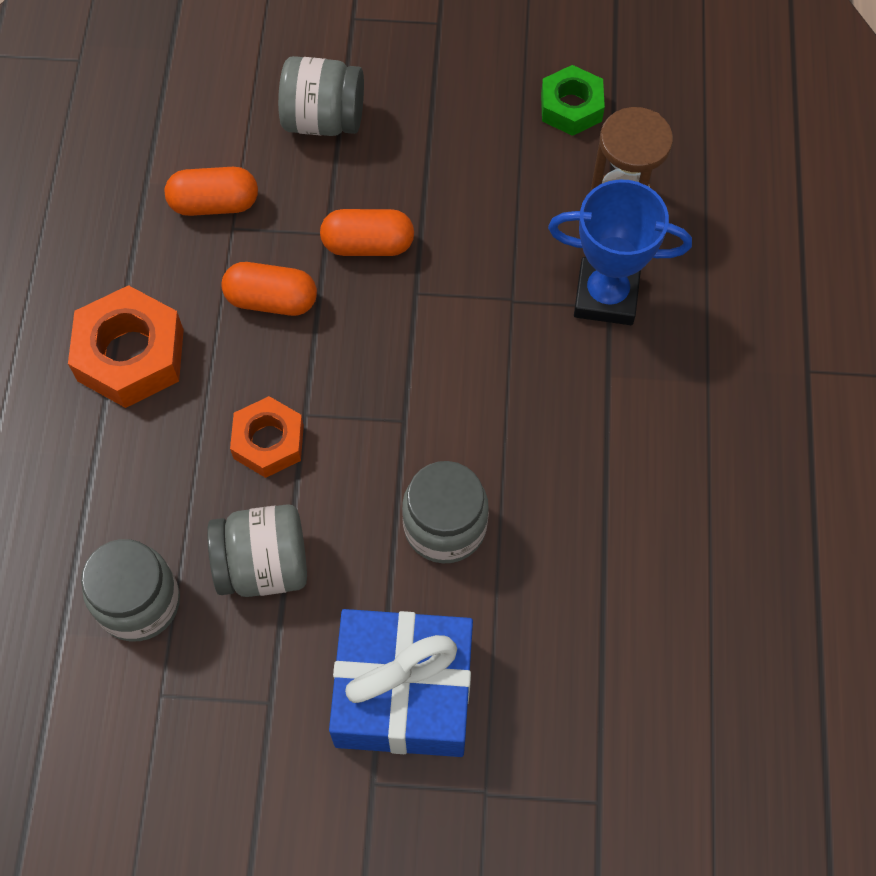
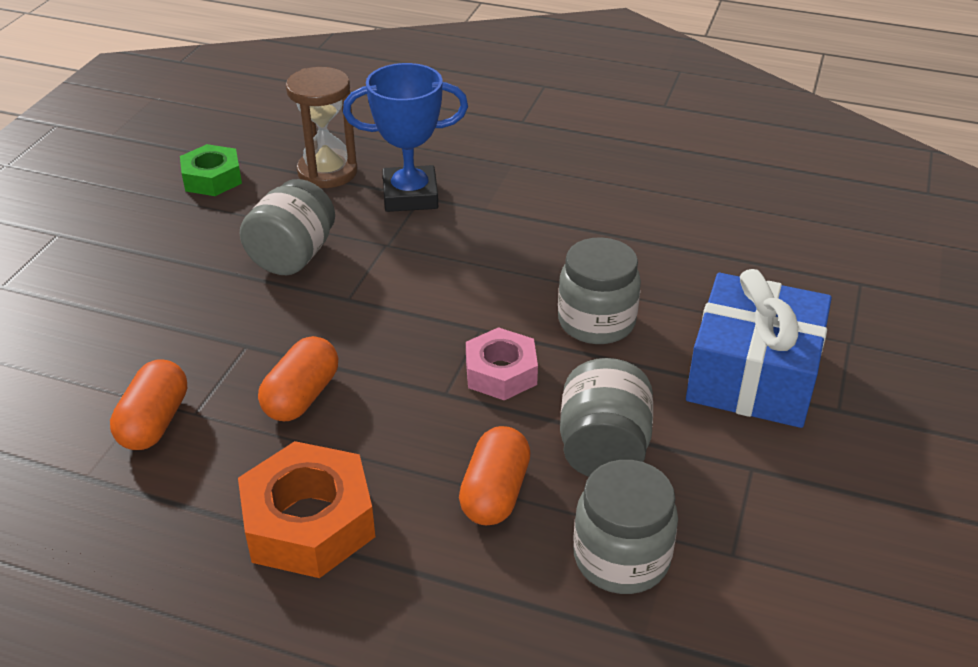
camera: 75 degrees left, 25 degrees down
orange nut [230,396,304,478] -> none
grey jar [278,56,364,136] -> grey jar moved to [240,179,335,275]
orange capsule [320,209,414,256] -> orange capsule moved to [459,426,531,526]
blue trophy [548,180,692,325] -> blue trophy turned 60 degrees clockwise [343,63,468,212]
none -> pink nut [466,327,538,400]

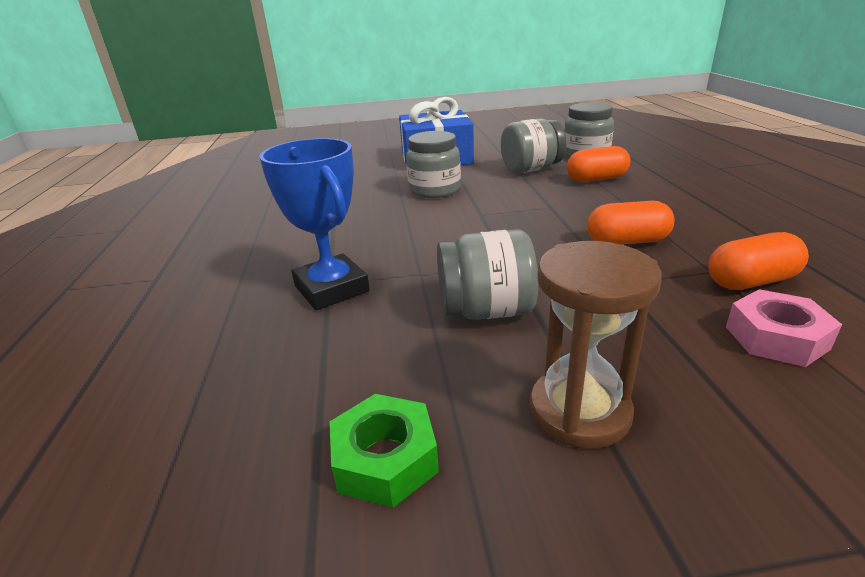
camera: 115 degrees left, 10 degrees down
orange nut [238,441,375,578] -> none
brown hourglass [286,67,358,188] -> brown hourglass moved to [530,241,662,449]
pink nut [466,327,538,400] -> pink nut moved to [726,289,842,367]

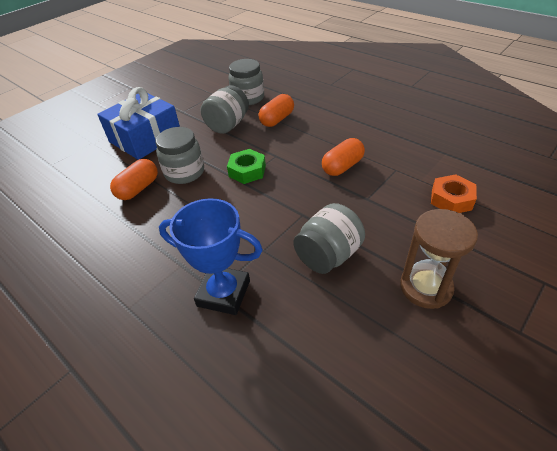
camera: 40 degrees left, 15 degrees up
green nut [329,394,439,508] -> green nut moved to [227,149,266,184]
orange capsule [708,232,809,290] -> orange capsule moved to [110,159,158,200]
pink nut [726,289,842,367] -> orange nut [431,174,477,213]

